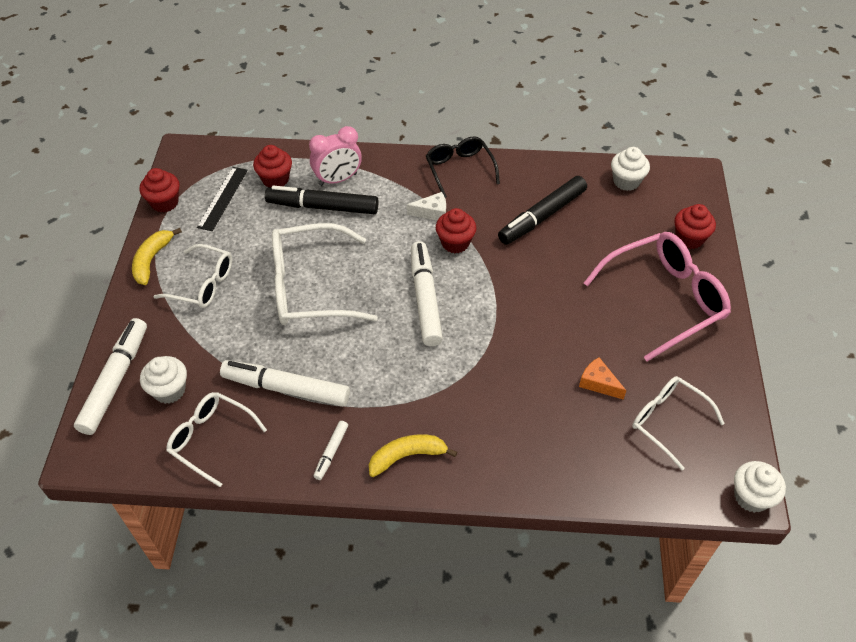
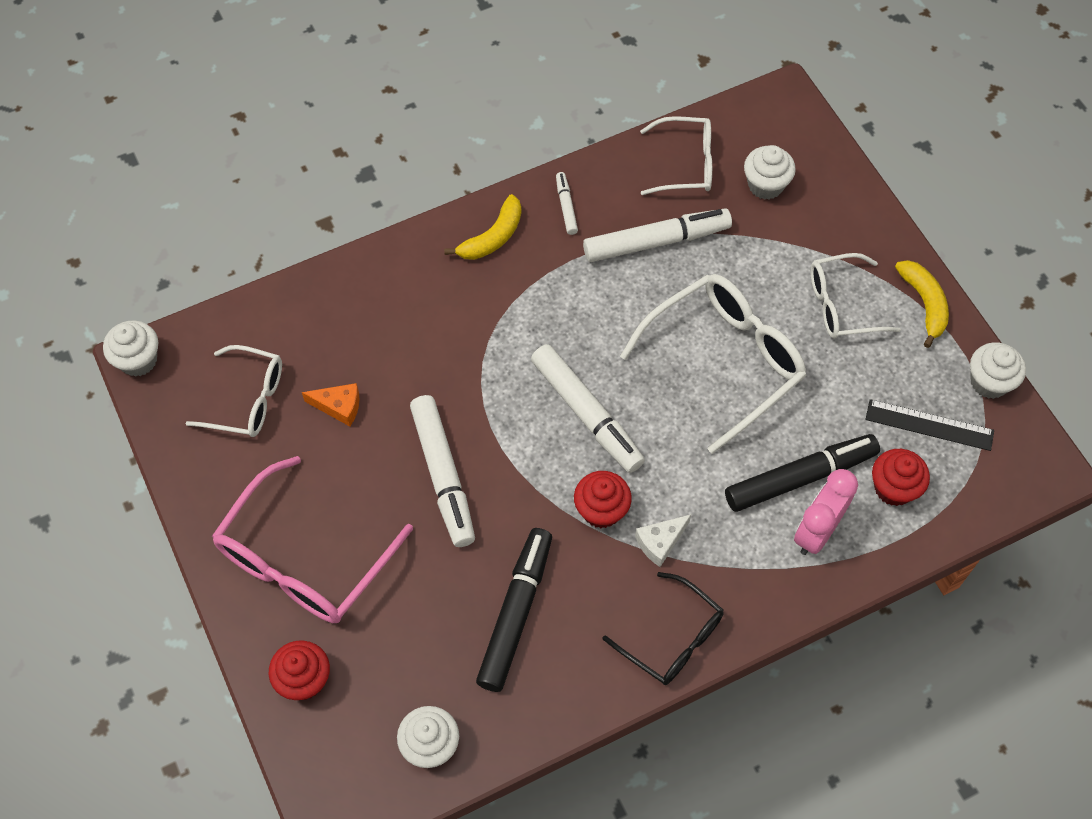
camera: 150 degrees right, 10 degrees up
white marker [74,318,147,435] -> white marker moved to [410,395,475,547]
red cupcake [140,168,180,212] -> white cupcake [970,342,1026,399]
black ruler [197,167,248,231] -> black ruler turned 60 degrees counterclockwise [866,399,994,451]

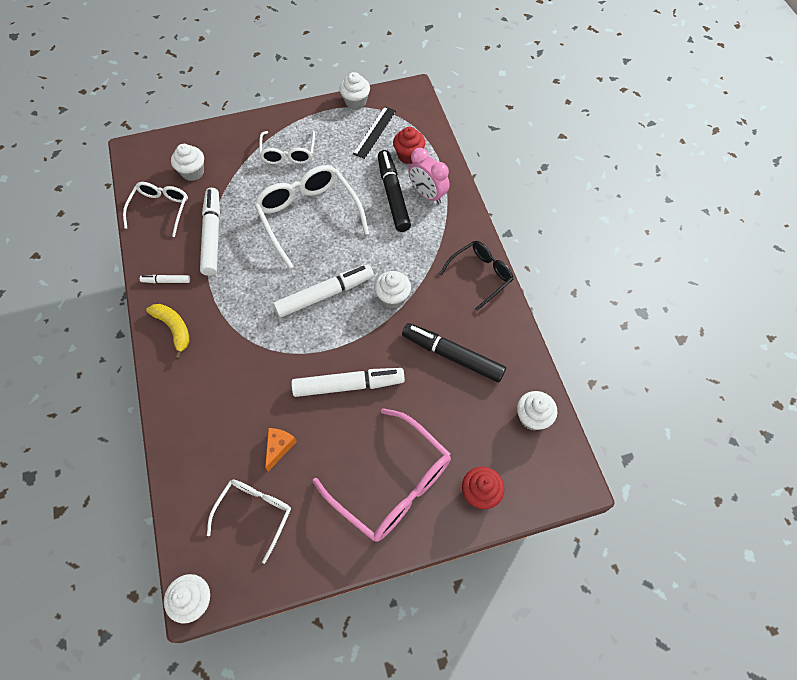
camera: 80 degrees left, 0 degrees up
red cupcake [574,471,632,528] -> white cupcake [374,271,411,308]
white cheese [635,514,691,567] -> none
yellow banana [895,260,949,348] -> none

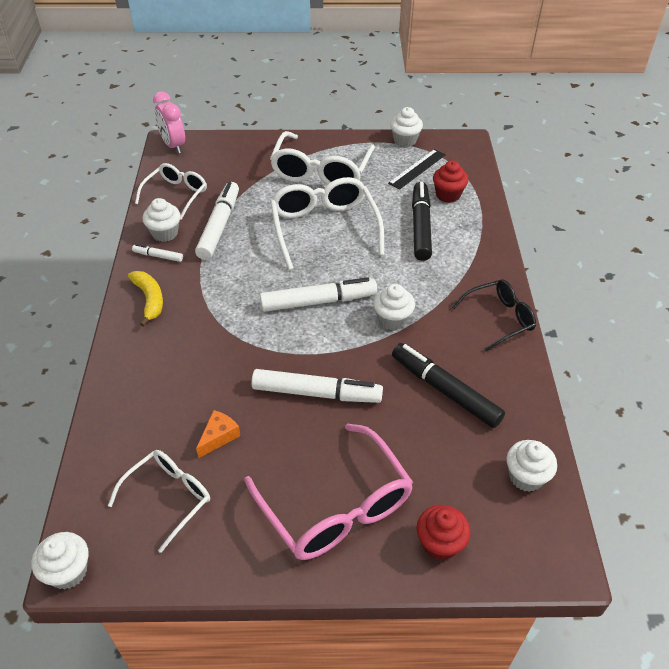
camera: 15 degrees right, 15 degrees down
white cupcake [171,144,204,181] -> white cupcake moved to [142,198,181,242]
white glasses [259,130,315,164] -> white glasses [270,131,375,185], size x1.64
pink clock [409,148,450,204] -> pink clock moved to [153,91,185,154]

